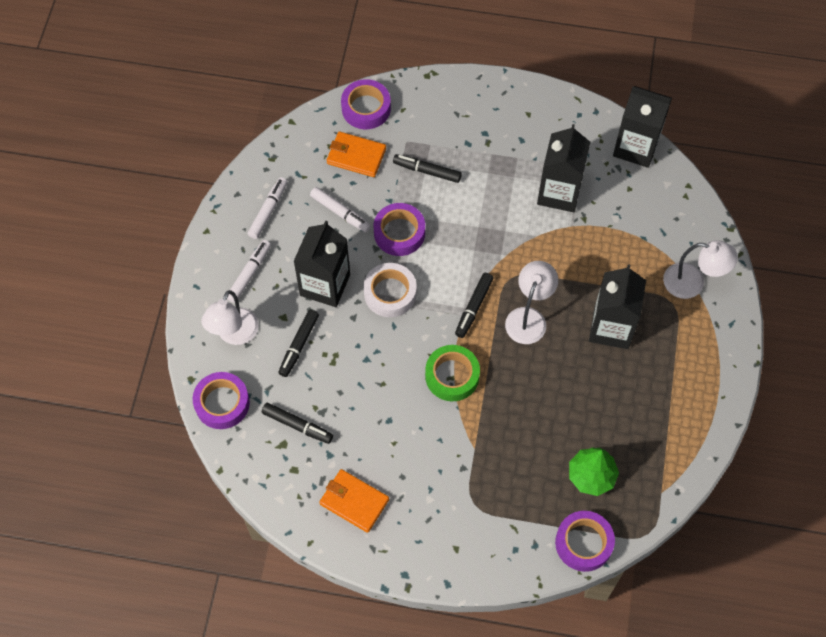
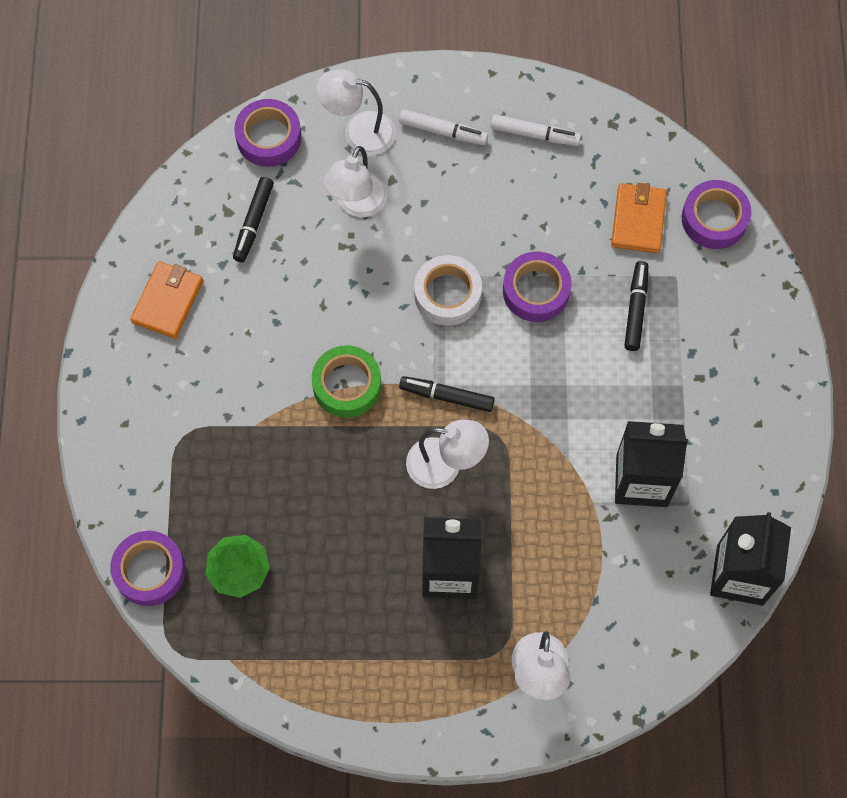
camera: 80 degrees right, 5 degrees up
black marker [278,310,319,377] -> white lamp [323,146,388,217]
black carton [293,220,350,307] -> none
white marker [310,187,371,232] -> none

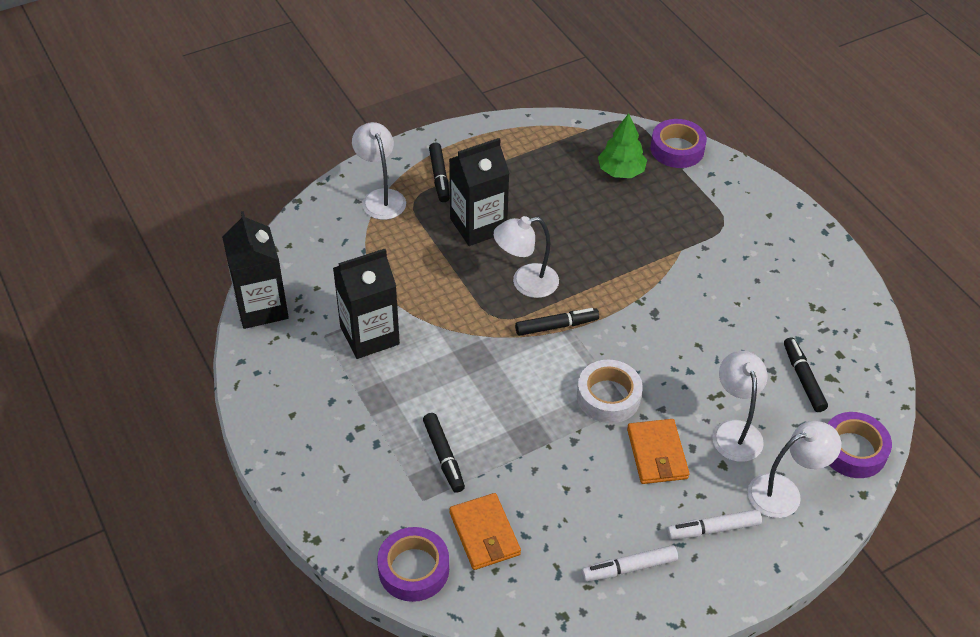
camera: 150 degrees right, 20 degrees down
orange wallet [130,261,203,339] -> orange wallet moved to [627,419,689,484]
green tape [312,345,381,418] -> none
purple tape [503,252,572,322] -> none
none -> black marker [429,143,450,202]

